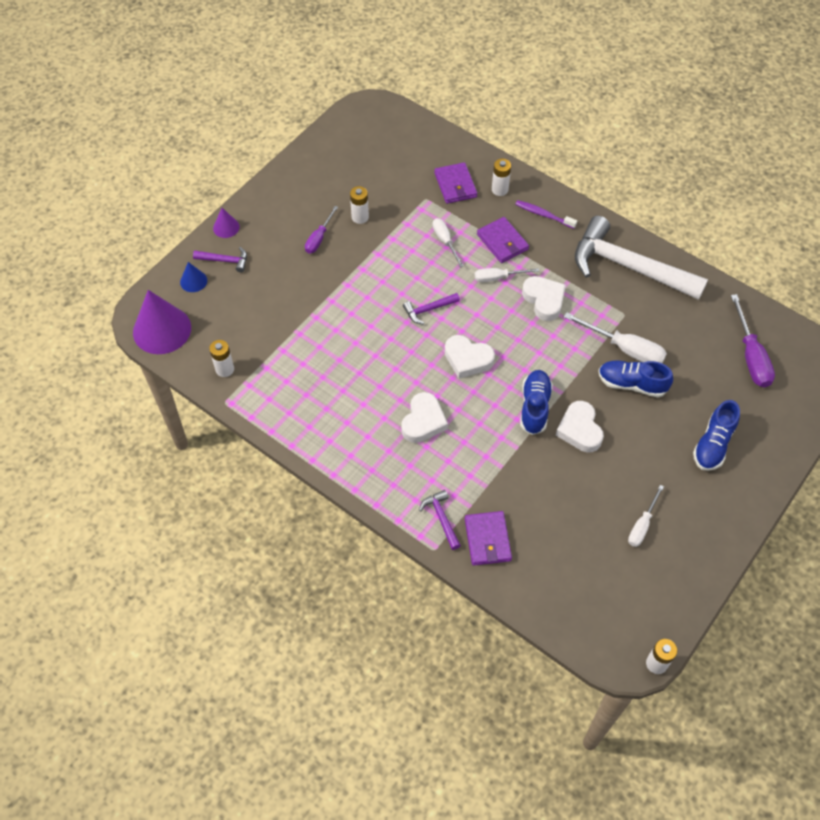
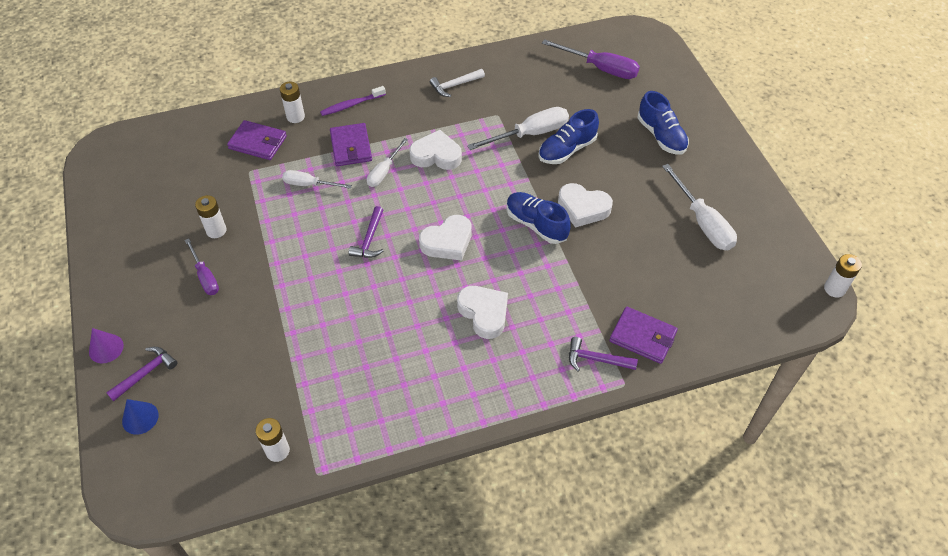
camera: 55 degrees left, 5 degrees down
purple cone [133,290,191,354] -> none
purple wallet [477,217,529,263] -> purple wallet turned 75 degrees clockwise [330,123,372,166]
white hammer [575,216,708,300] -> white hammer [430,69,485,97], size x0.41
white screwdriver [628,485,664,547] -> white screwdriver [662,164,737,250], size x1.61

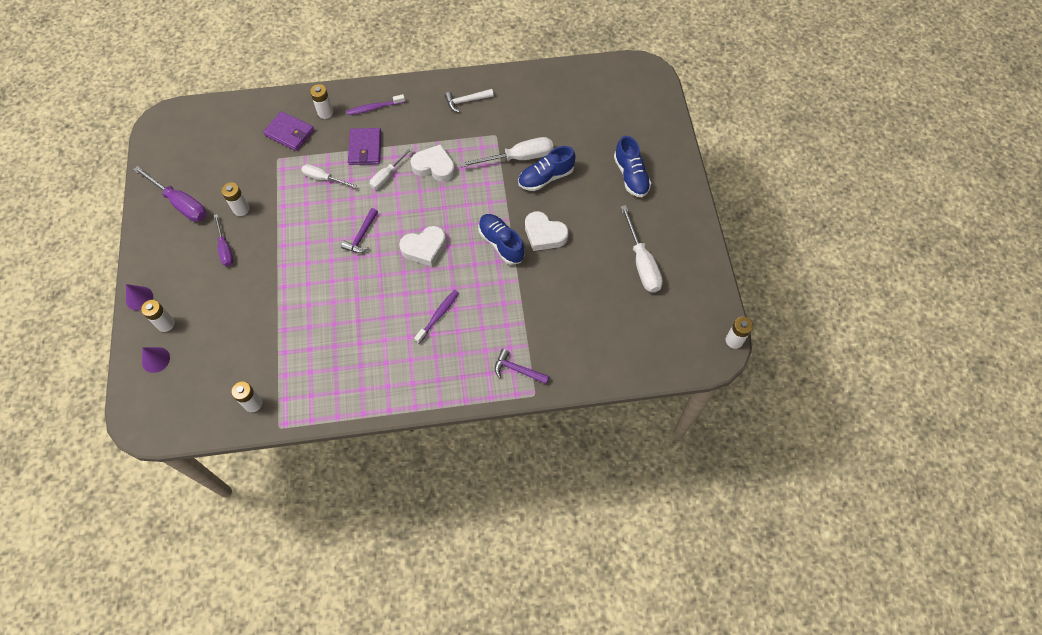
camera: 10 degrees right, 10 degrees up
purple hammer [106,347,177,401] -> white battery [141,300,175,332]
blue cone [122,399,159,435] -> purple cone [142,347,170,373]
white heart [457,286,508,339] -> purple toothbrush [414,290,459,344]
purple screwdriver [542,39,640,79] -> purple screwdriver moved to [133,166,207,222]
purple wallet [609,307,678,364] -> none

